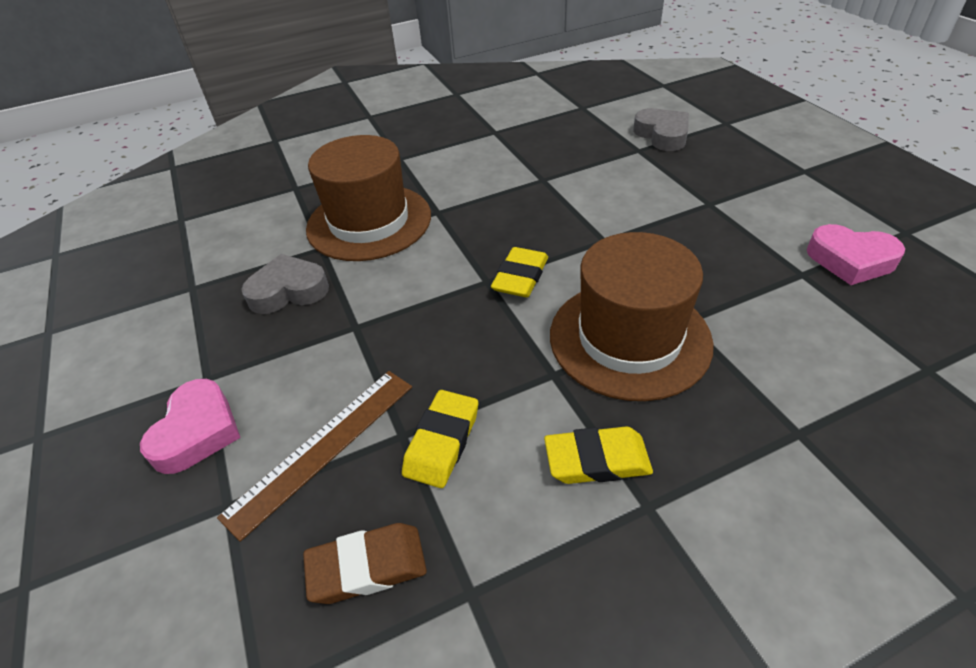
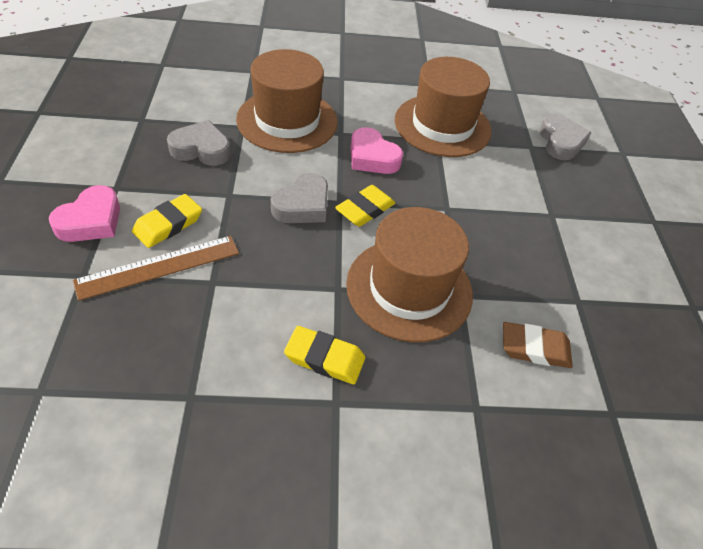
camera: 15 degrees right, 5 degrees up
brown eraser [303,523,427,604] -> brown eraser moved to [503,322,573,368]
yellow eraser [402,390,478,488] -> yellow eraser moved to [132,194,202,248]
pink heart [807,224,905,285] -> pink heart moved to [351,127,403,174]
none -> grey heart [271,173,328,223]
none -> brown hat [395,57,492,157]

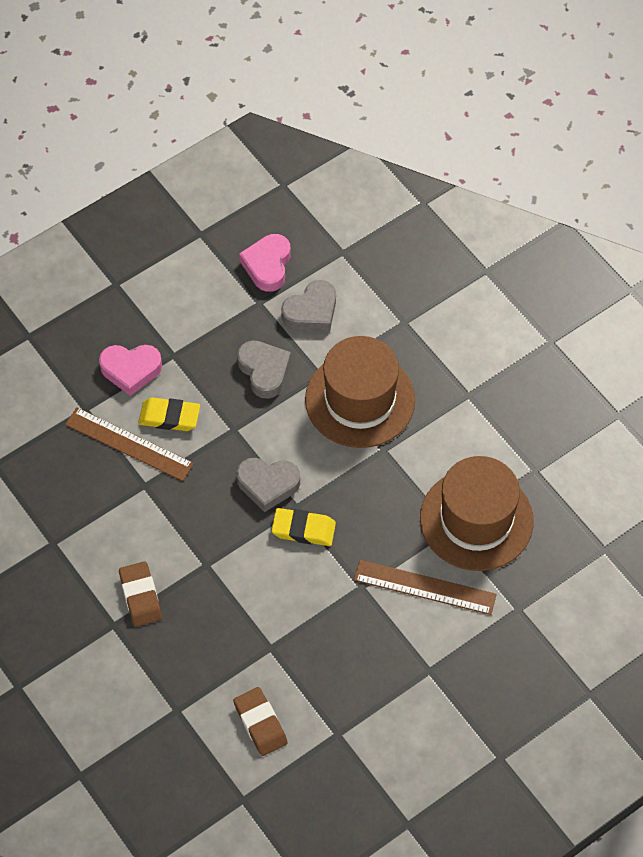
camera: 60 degrees right, 10 degrees up
yellow eraser [284,326,366,384] -> brown eraser [119,561,162,627]
brown hat [346,207,473,342] -> none
pink heart [351,127,403,174] -> pink heart moved to [239,234,291,292]
grey heart [539,114,591,160] -> grey heart moved to [281,280,336,331]
none -> brown ruler [354,560,497,615]

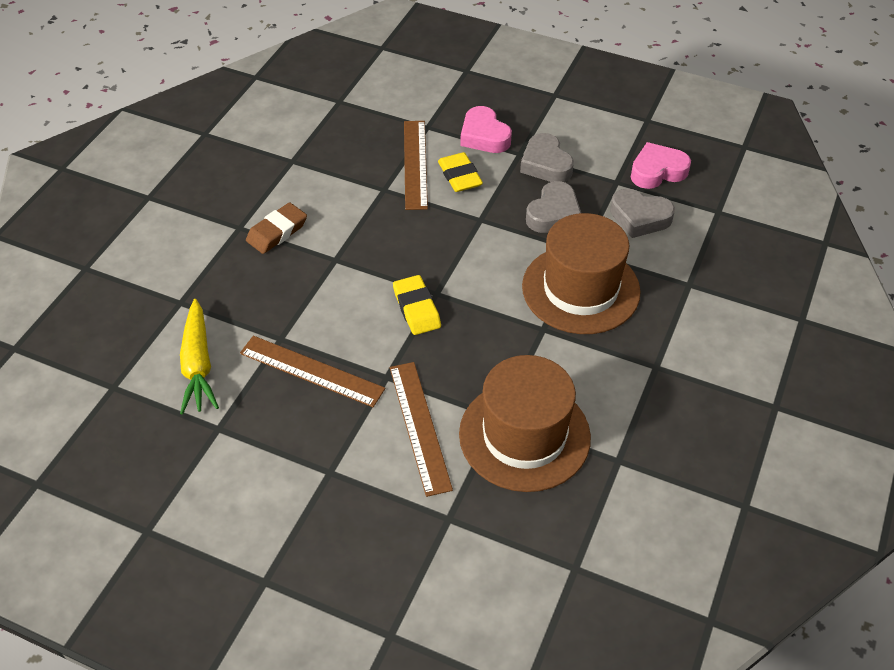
camera: 60 degrees right, 10 degrees down
brown eraser [233,687,288,756] -> yellow carrot [180,299,219,415]
grey heart [236,458,300,512] -> grey heart moved to [520,133,574,182]
none -> brown ruler [240,336,385,407]

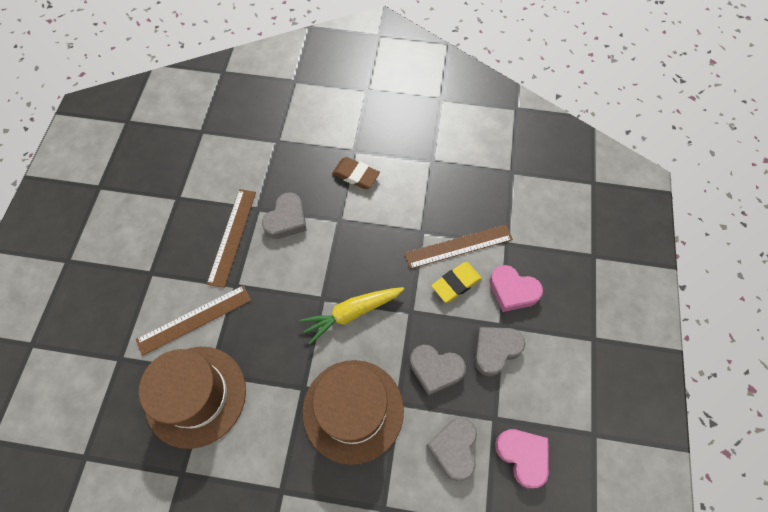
camera: 75 degrees right, 15 degrees up
yellow carrot [180,299,219,415] -> yellow carrot moved to [299,287,404,344]
yellow eraser [393,275,441,335] -> none
pink heart [461,106,512,153] -> pink heart turned 105 degrees counterclockwise [489,265,543,312]
none -> grey heart [262,193,307,239]

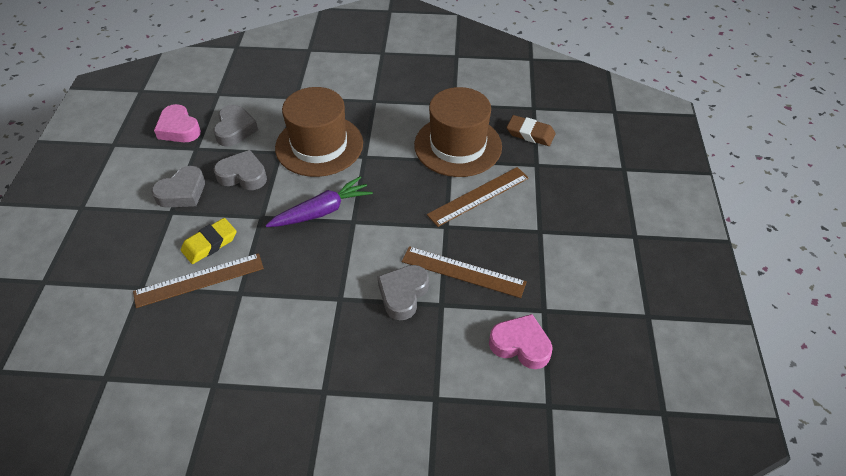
camera: 175 degrees right, 15 degrees down
brown ruler [207,189,256,288] -> brown ruler turned 75 degrees counterclockwise [402,246,527,298]
yellow carrot [299,287,404,344] -> purple carrot [266,176,373,227]
brown eraser [332,157,380,189] -> brown eraser moved to [507,115,555,146]
pink heart [489,265,543,312] -> pink heart moved to [489,314,553,369]

